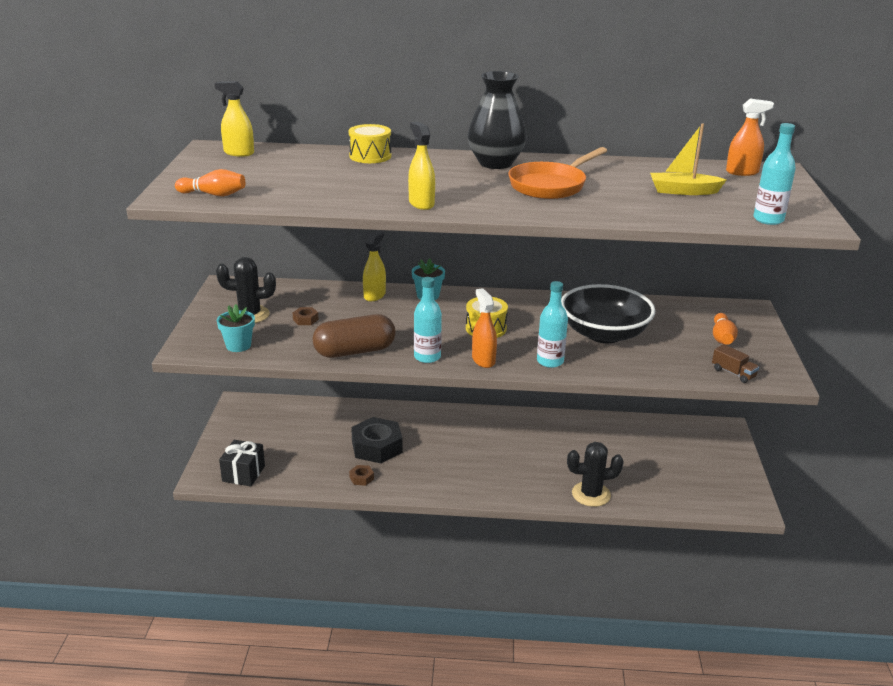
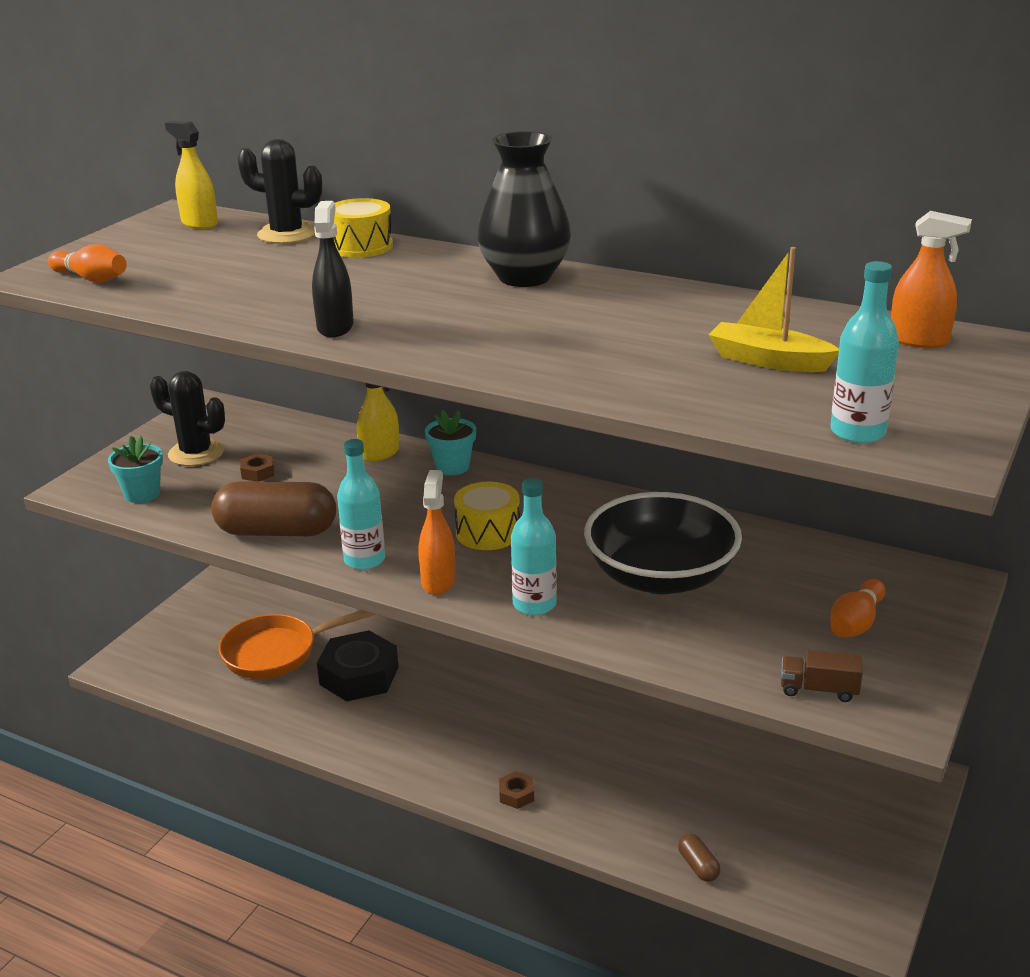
camera: 25 degrees right, 0 degrees up
black gift [219,440,265,486] -> none
brown nut [349,465,374,486] -> brown nut moved to [499,771,534,809]
yellow spray bottle [408,122,435,210] -> black spray bottle [312,201,354,337]
orange pan [508,147,607,199] -> orange pan moved to [219,610,376,679]
black cactus [567,442,624,507] -> black cactus moved to [237,139,322,244]
brown truck [712,344,759,383] -> brown truck turned 120 degrees clockwise [781,650,863,702]
none -> brown capsule [678,834,720,882]

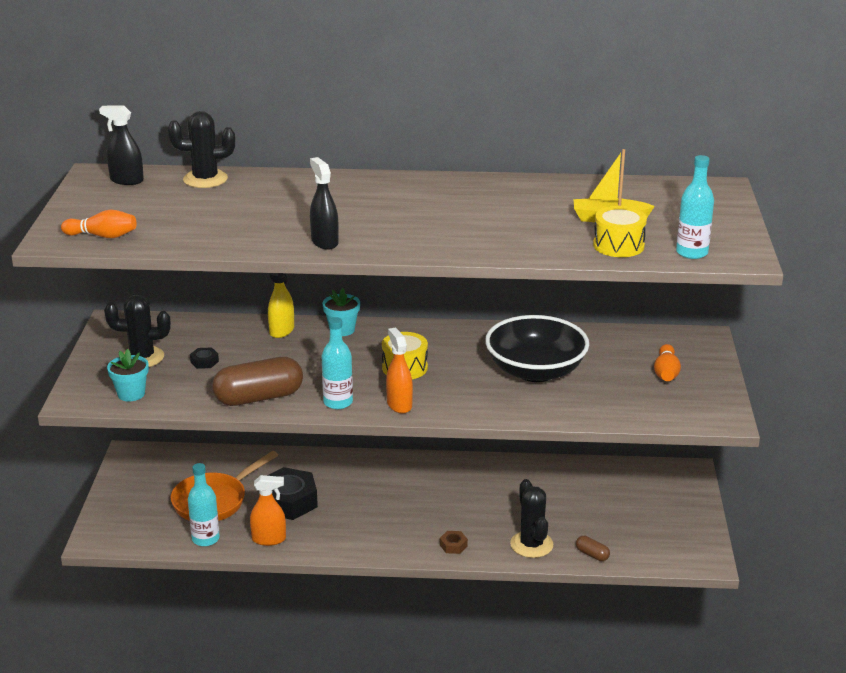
camera: 25 degrees left, 0 degrees up
yellow spray bottle [165,121,218,229] -> black spray bottle [99,105,144,185]
brown nut [240,454,274,481] -> black nut [190,348,219,369]
yellow drum [334,198,393,258] -> yellow drum moved to [593,206,647,257]
black vase [477,131,571,287] -> none
turquoise bottle [511,478,557,615] -> turquoise bottle moved to [188,463,220,547]
brown truck [781,650,863,702] -> none
orange spray bottle [891,211,972,348] -> orange spray bottle moved to [250,475,286,546]
none -> black cactus [510,479,553,558]

